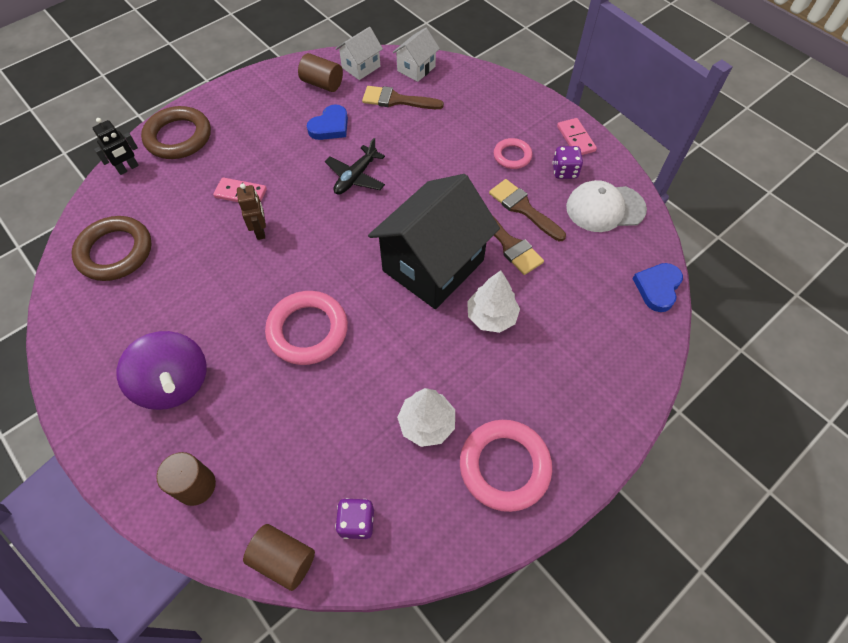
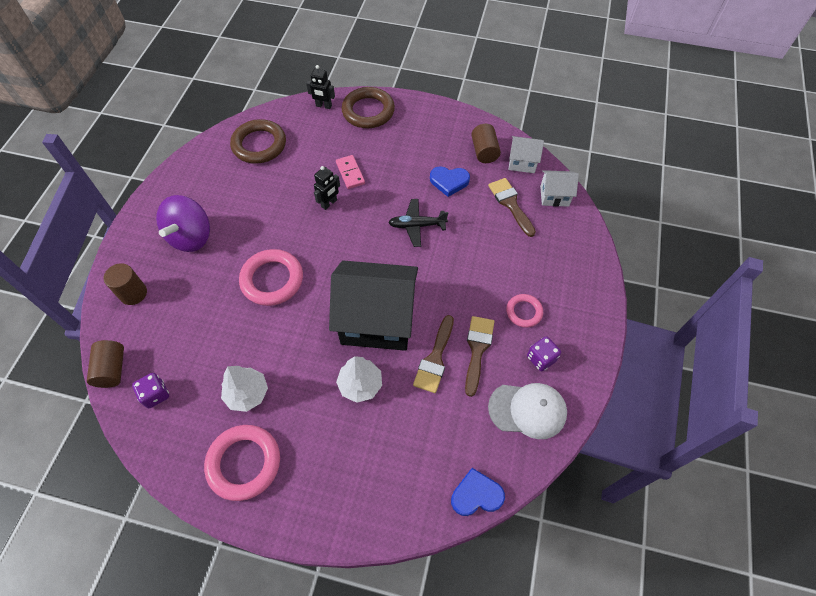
camera: 55 degrees right, 0 degrees up
brown robot [237,184,266,240] -> black robot [314,166,340,210]
pink domino [557,118,597,155] -> none
white cap [566,180,647,232] -> white cap turned 135 degrees clockwise [488,383,567,439]

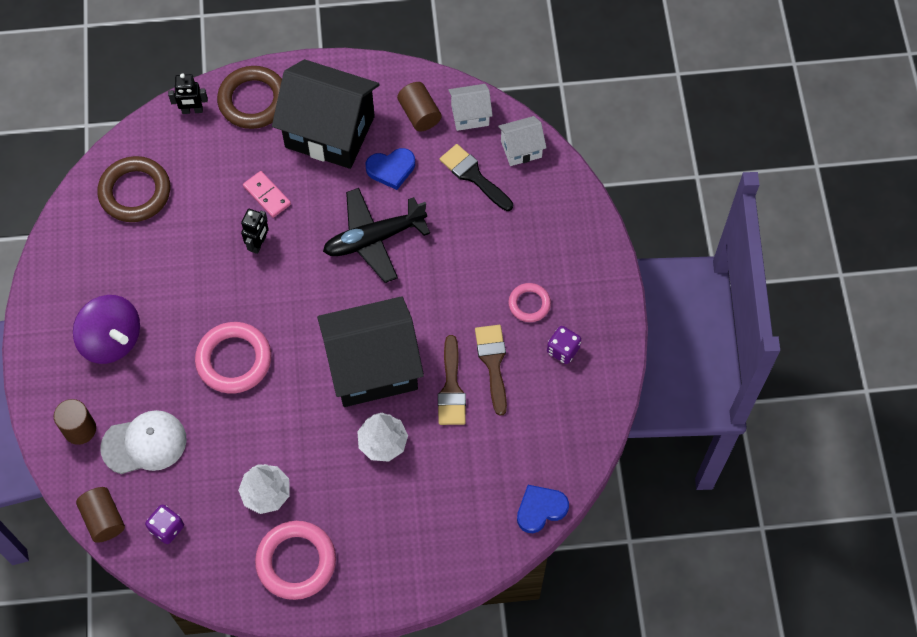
camera: 20 degrees left, 5 degrees up
purple spinning top [156,195,210,252] -> purple spinning top turned 45 degrees counterclockwise [73,295,140,364]
black plane [388,199,448,247] -> black plane [323,188,430,283], size x1.52
brown brush [488,178,536,237] -> black brush [440,144,513,211]
white cap [488,383,567,439] -> white cap moved to [100,410,187,474]
none -> black house [272,59,380,169]

